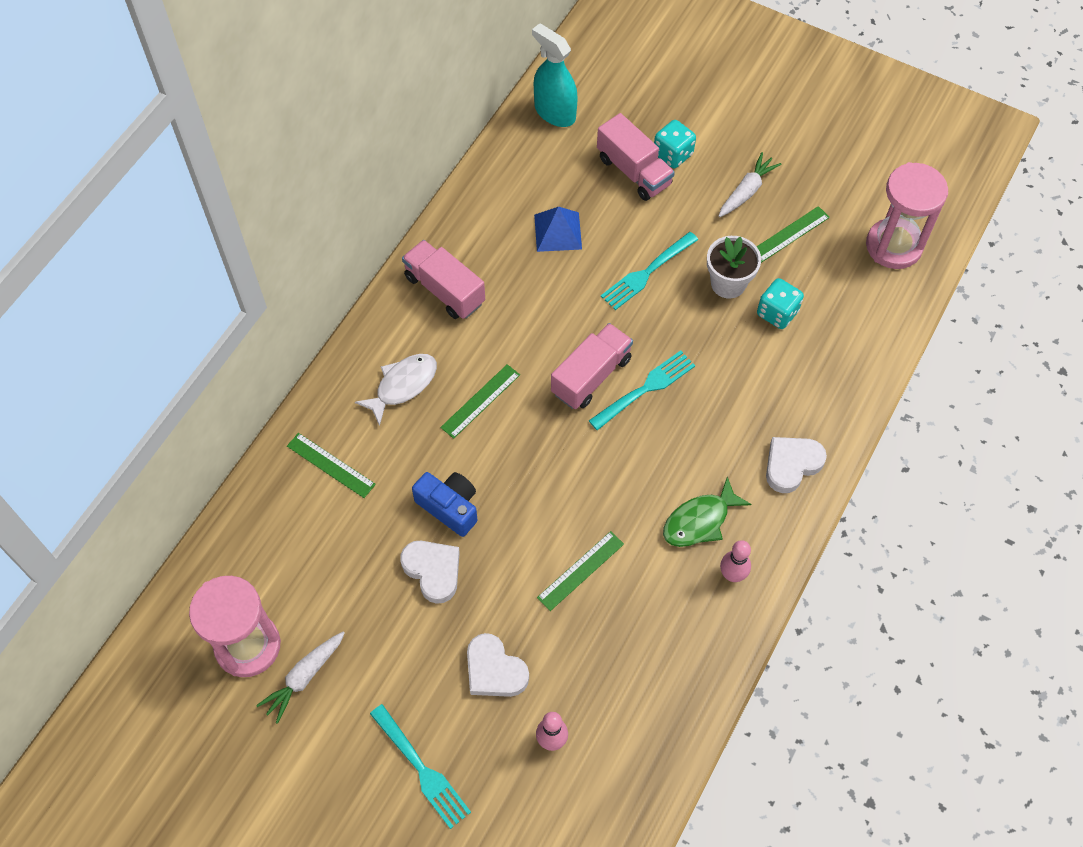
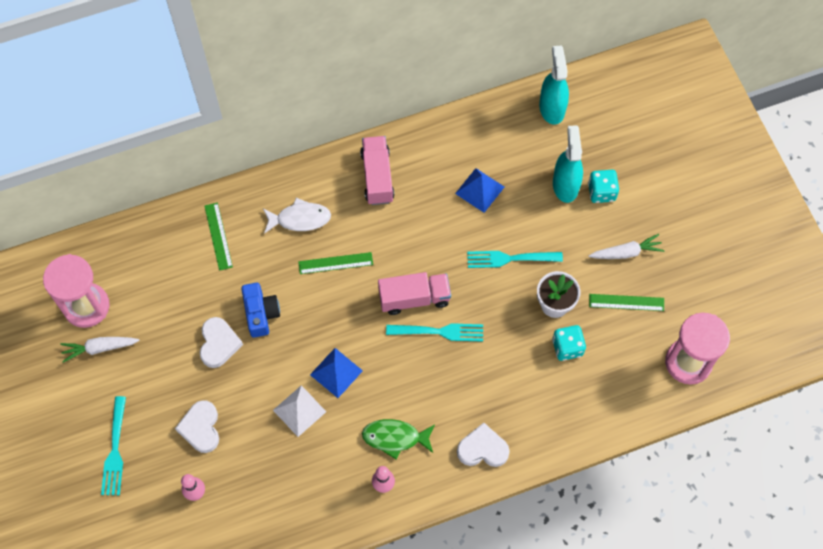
camera: 40 degrees right, 5 degrees up
green ruler [537,531,624,611] -> white pyramid [273,385,326,437]
pink truck [597,113,675,201] -> turquoise spray bottle [553,125,583,203]
none -> blue pyramid [310,348,363,398]

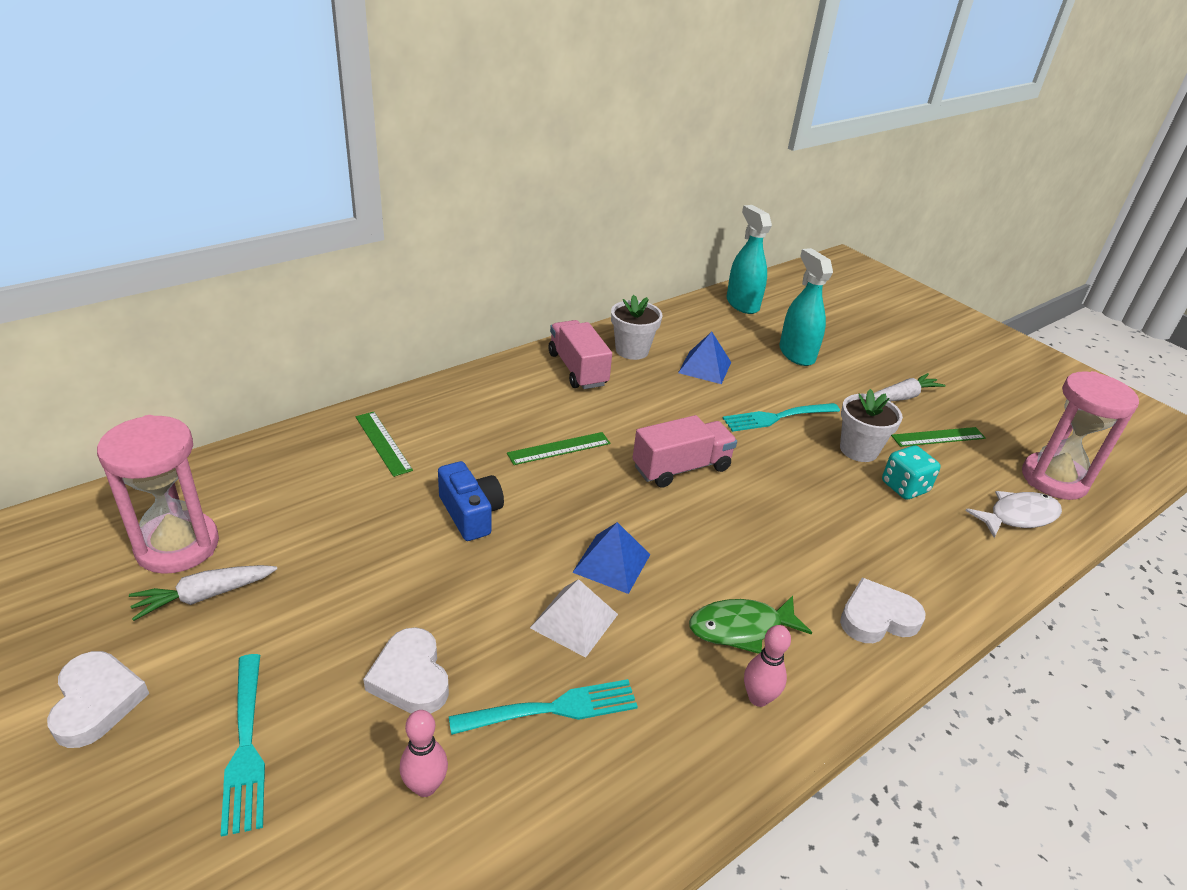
camera: 20 degrees left, 30 degrees down
white heart [200,317,243,368] -> white heart moved to [47,651,149,748]
white fish [263,198,331,234] -> white fish moved to [965,491,1062,538]
turquoise fork [386,323,483,342] -> turquoise fork moved to [449,679,638,735]
turquoise dice [588,170,619,203] -> none
none -> white flower pot [611,295,662,360]

